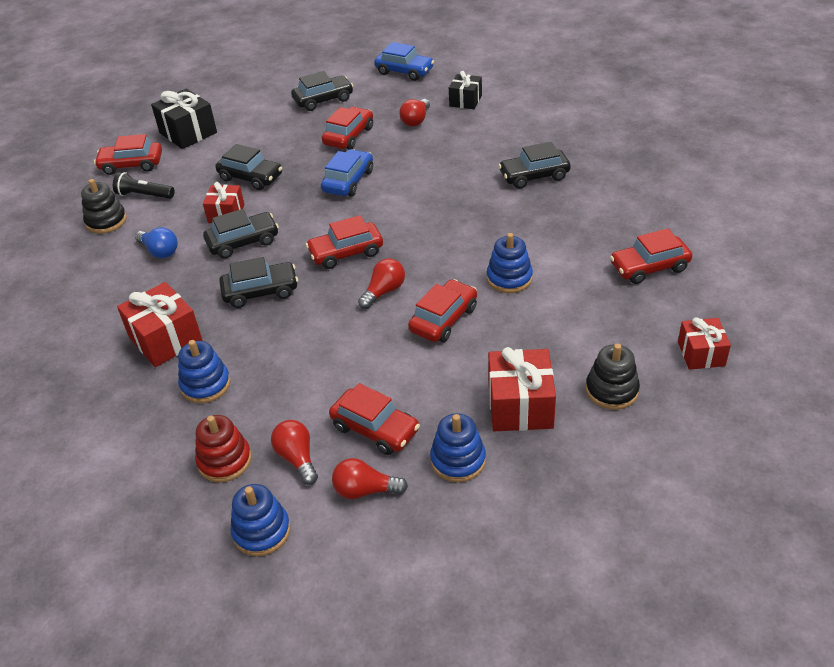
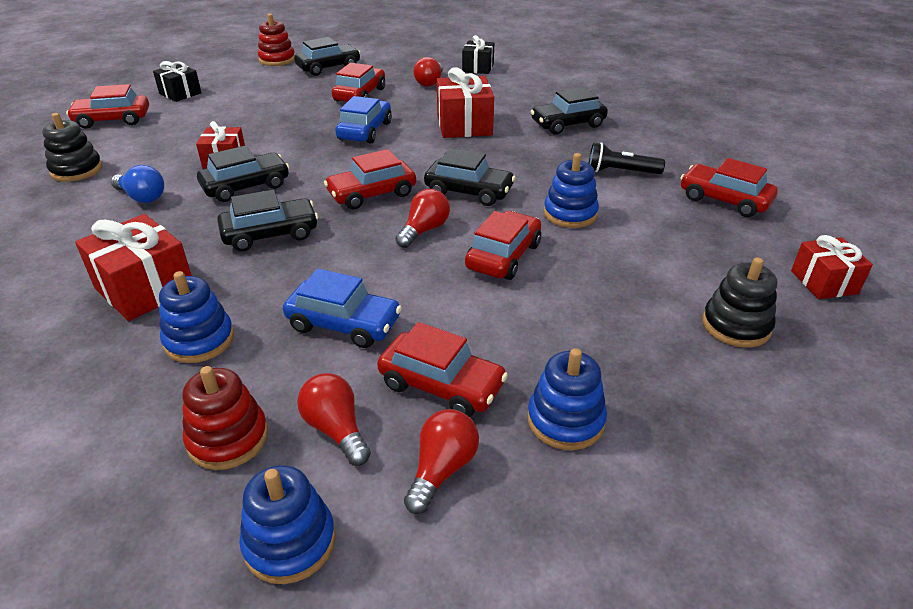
camera: 10 degrees left, 5 degrees down
black flashlight [113,172,175,199] -> black flashlight moved to [589,142,665,174]
black gift [151,88,217,149] -> black gift [153,61,201,102], size x0.64
black car [215,144,282,190] -> black car moved to [424,148,516,206]
red light bulb [332,458,408,499] -> red light bulb turned 120 degrees clockwise [404,409,479,514]
blue car [374,42,434,81] -> blue car moved to [283,269,402,348]
red gift [488,347,556,431] -> red gift moved to [437,67,494,138]
red car [610,228,692,284] -> red car turned 60 degrees clockwise [680,158,778,217]
none -> red stacking toy [258,13,295,66]

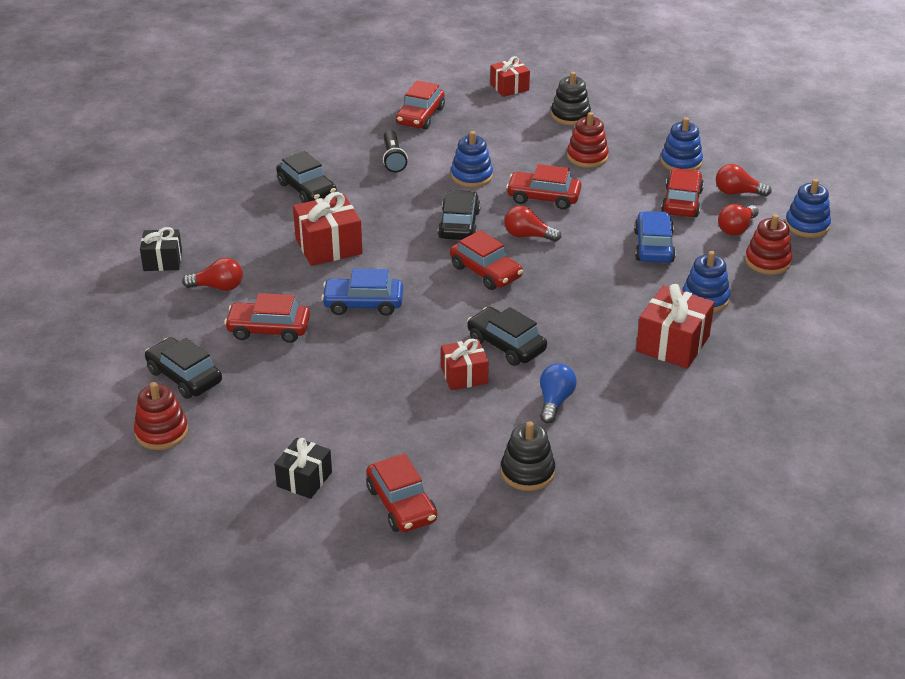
camera: 105 degrees left, 0 degrees up
black car [217,190,318,251] -> none
none -> red stacking toy [567,112,609,168]

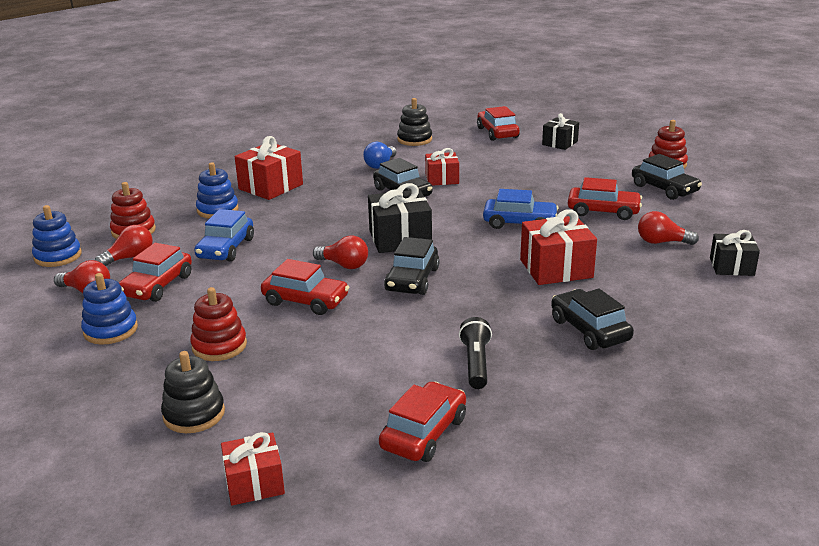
camera: 170 degrees left, 10 degrees down
red car [450,230,523,290] -> black gift [368,183,432,253]
blue stacking toy [451,131,493,188] -> none

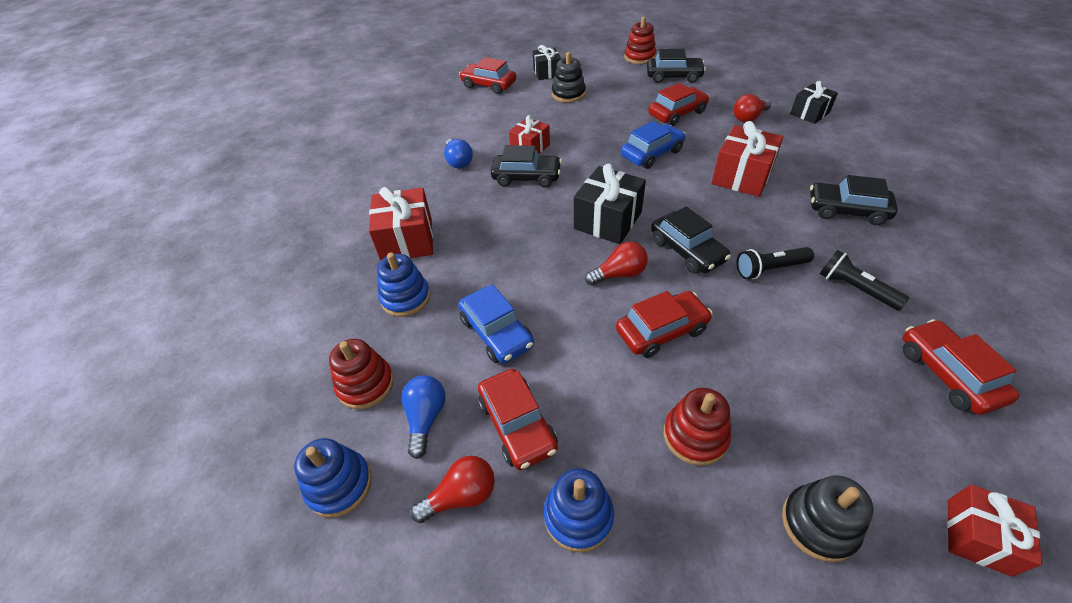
camera: 45 degrees left, 20 degrees up
red light bulb [95,225,153,266] -> blue light bulb [401,375,446,459]
black stacking toy [397,98,432,146] -> black stacking toy moved to [552,52,586,103]
none -> black flashlight [736,247,814,279]

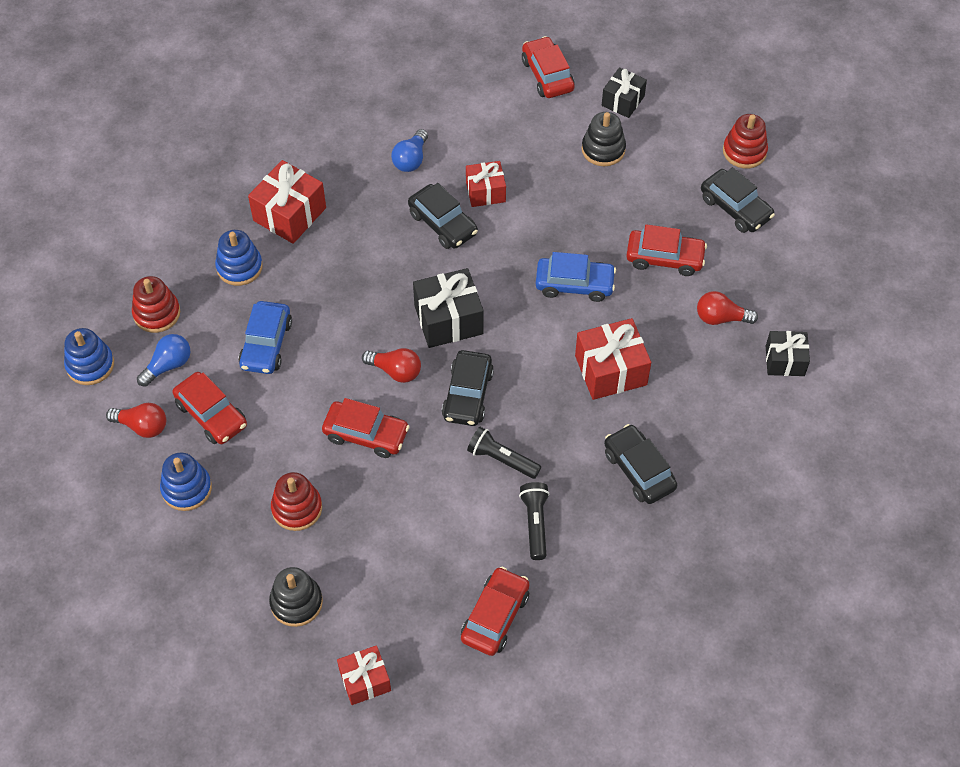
camera: 40 degrees right, 10 degrees up
red car [478,369,558,470] -> red car turned 60 degrees counterclockwise [172,372,247,444]

